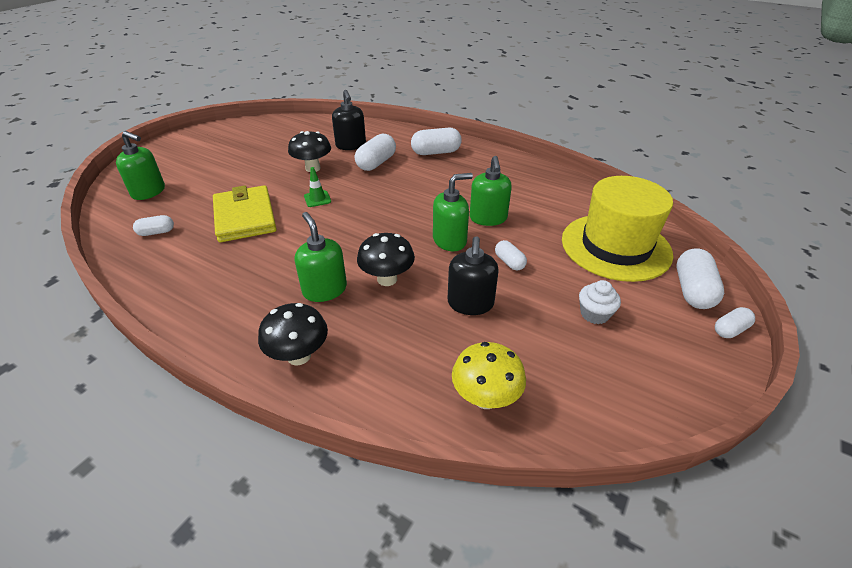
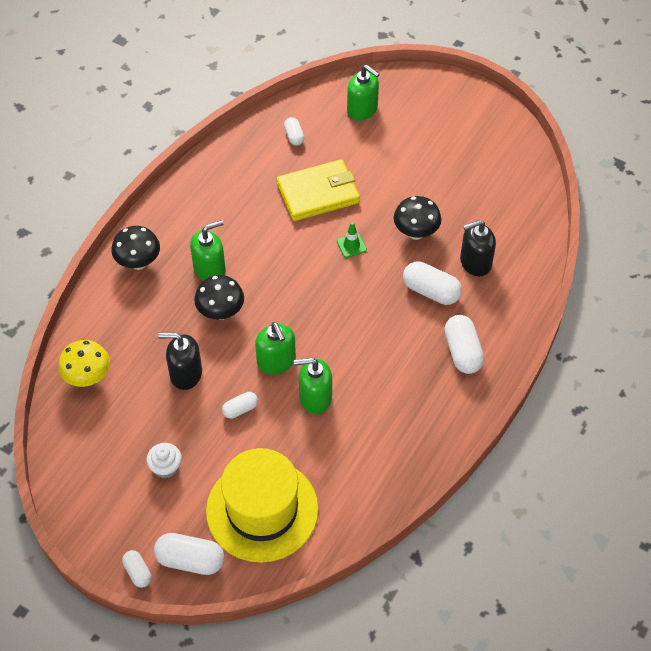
camera: 90 degrees right, 15 degrees up
green soap dispenser [116,131,165,200] -> green soap dispenser turned 75 degrees counterclockwise [347,65,380,121]

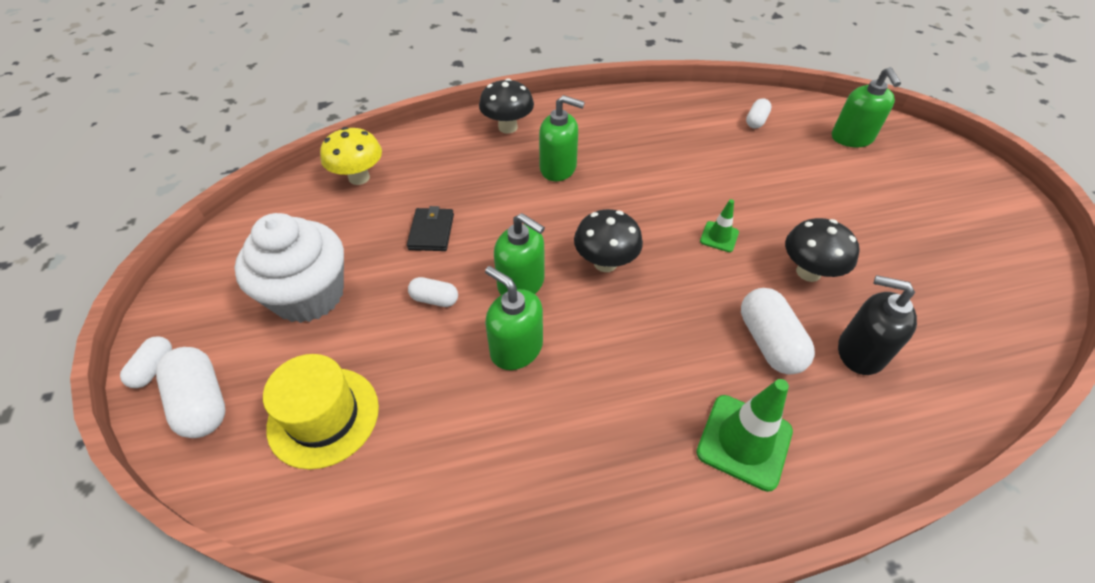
camera: 45 degrees right, 5 degrees down
white cupcake [147,443,182,478] -> white cupcake [234,213,344,323], size x2.15
black soap dispenser [158,333,202,390] -> black wallet [407,206,454,251]
black mushroom [194,275,244,320] -> black mushroom moved to [574,209,643,272]
yellow hat [206,448,319,563] -> yellow hat [263,354,379,469], size x0.66
green soap dispenser [255,322,296,374] -> green soap dispenser turned 75 degrees counterclockwise [494,213,545,295]
yellow wallet [277,159,360,221] -> none
white capsule [444,315,484,374] -> green traffic cone [696,379,793,492]

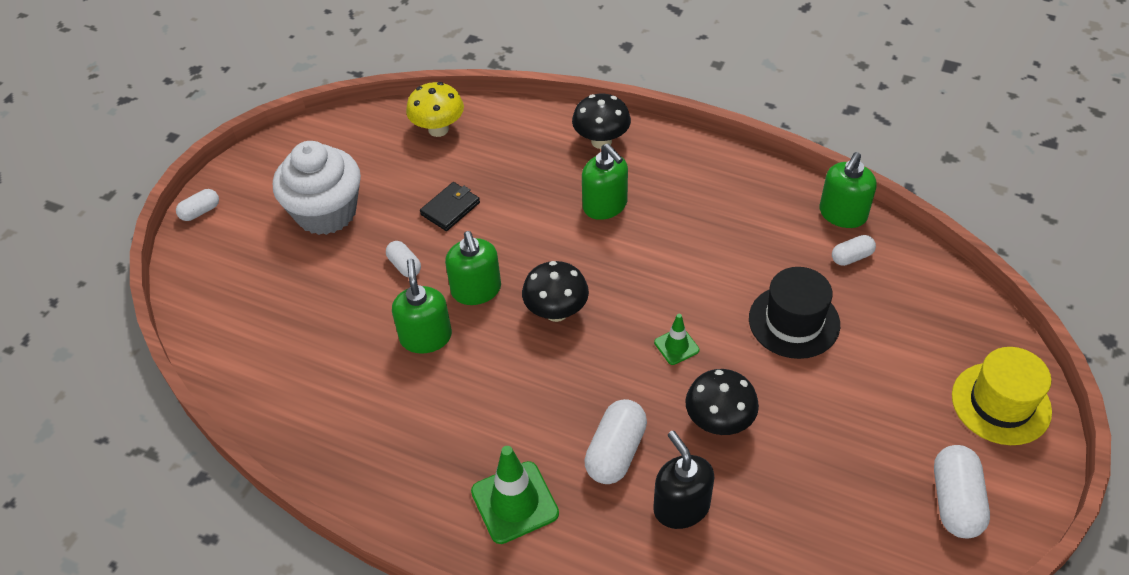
camera: 40 degrees right, 0 degrees up
white capsule [156,347,225,438] -> white capsule moved to [934,445,990,539]
yellow hat [263,354,379,469] -> yellow hat moved to [952,347,1052,445]
green soap dispenser [832,67,901,147] -> green soap dispenser moved to [819,152,877,228]
none -> black hat [749,267,840,359]

